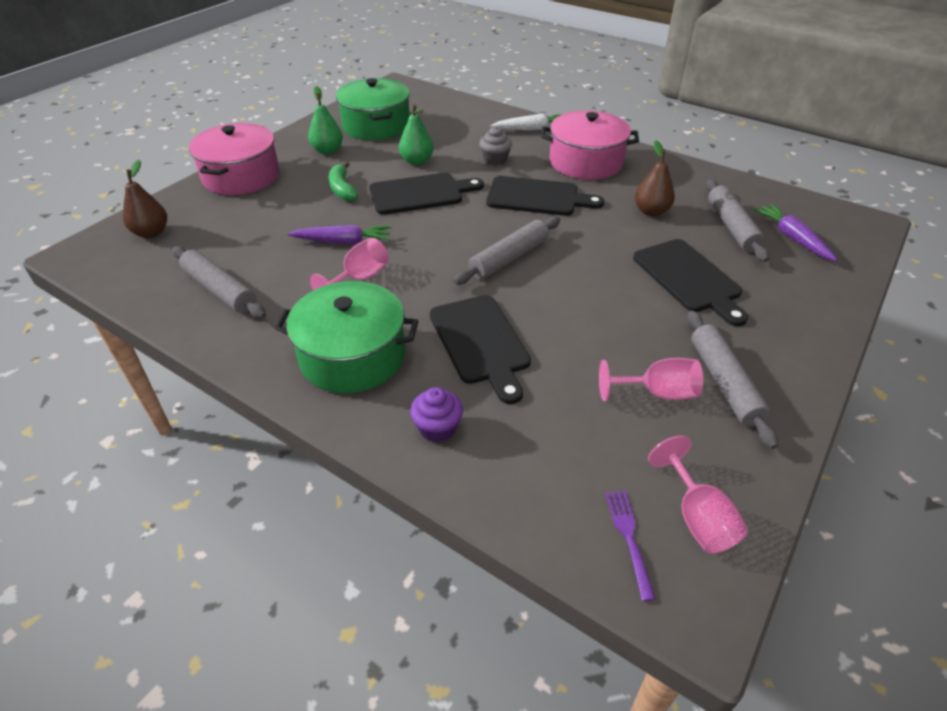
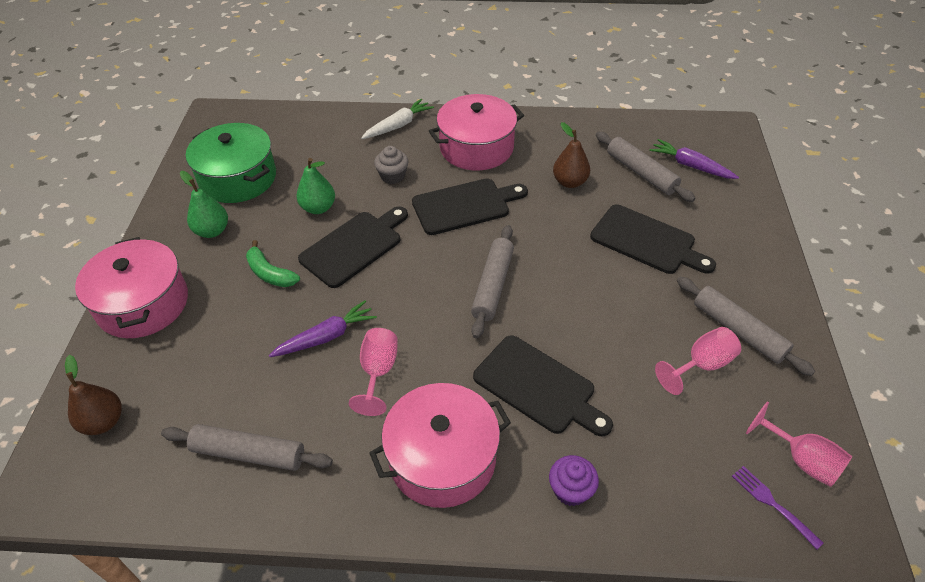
camera: 30 degrees left, 5 degrees up
green pot [275,281,418,393] -> pink pot [370,383,511,508]

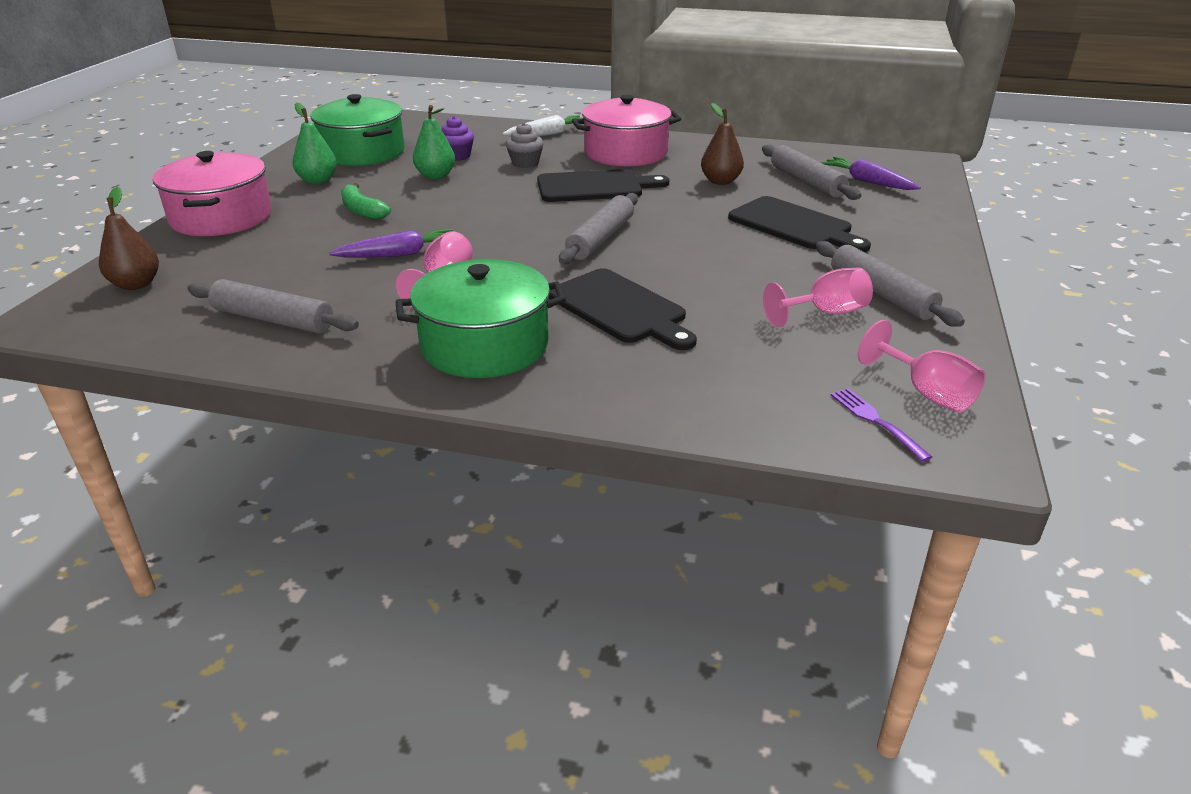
camera: 10 degrees right, 15 degrees down
black cutting board [298,206,408,288] -> none
pink pot [370,383,511,508] -> green pot [396,259,566,378]
purple cupcake [549,455,599,506] -> purple cupcake moved to [442,116,474,161]

